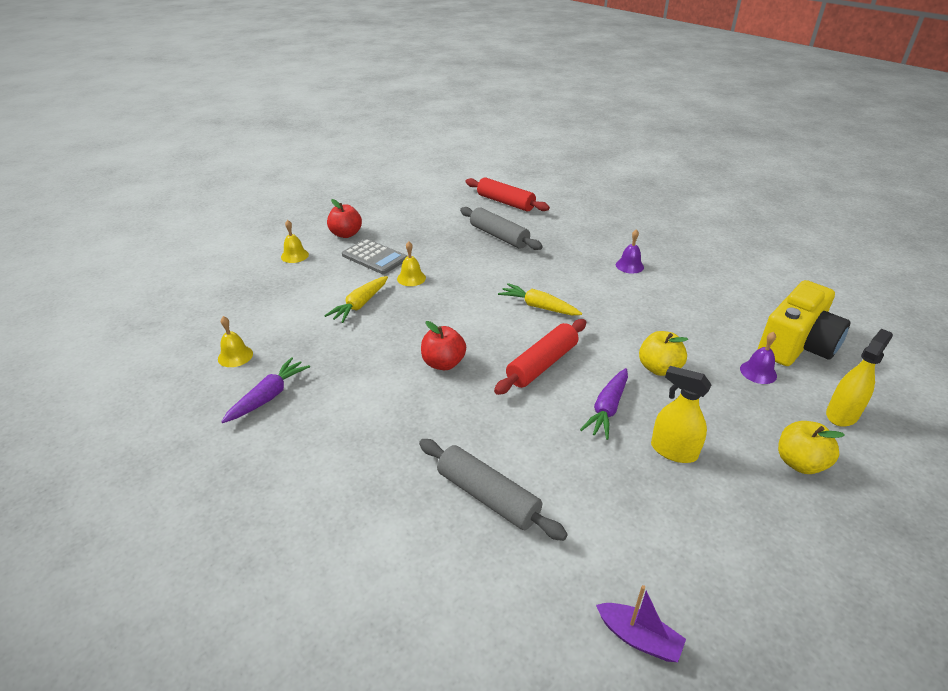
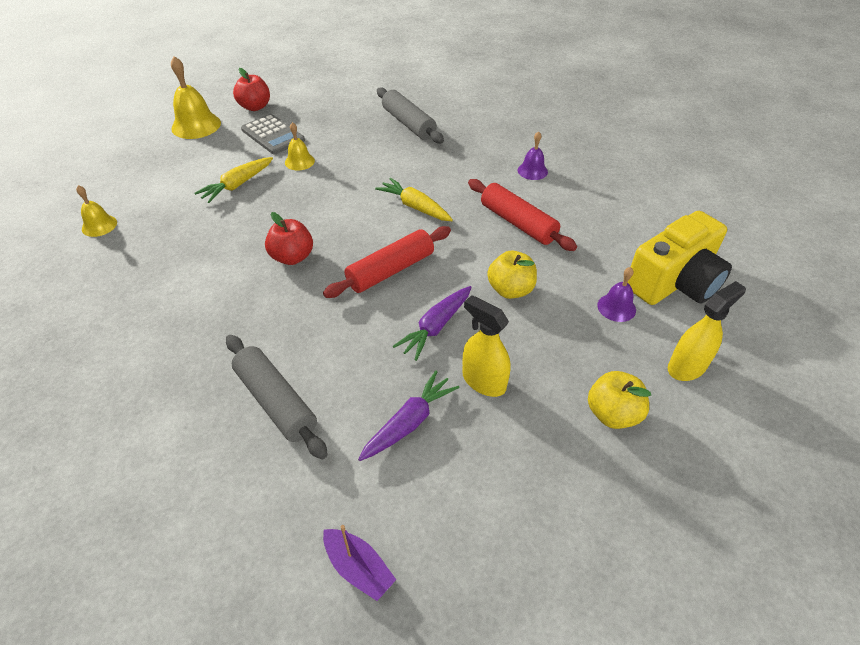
camera: 10 degrees right, 10 degrees up
purple carrot [221,357,310,423] -> purple carrot moved to [358,370,460,461]
yellow bell [281,220,309,263] -> yellow bell [171,56,221,139], size x1.73
red rolling pin [466,178,550,211] -> red rolling pin moved to [468,179,577,251]

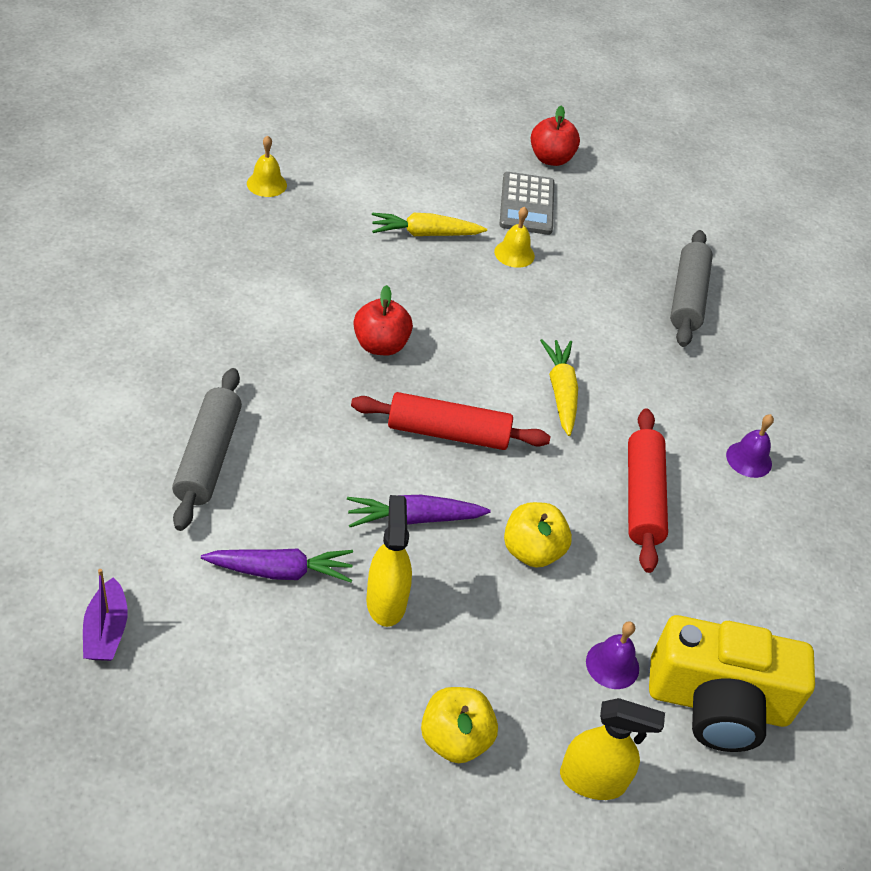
camera: 40 degrees right, 0 degrees up
yellow bell [171,56,221,139] -> none

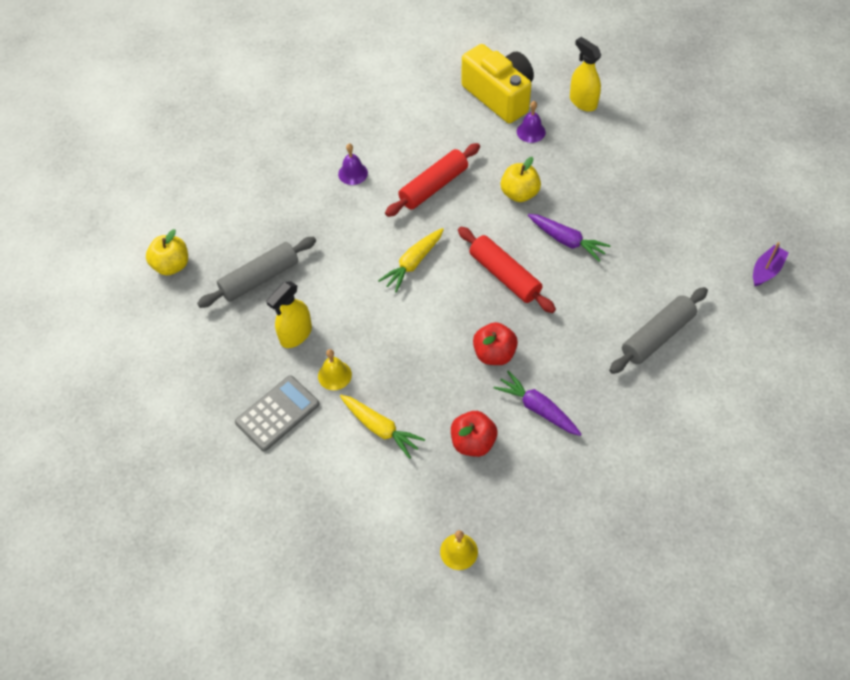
camera: 130 degrees left, 10 degrees up
purple carrot [201,548,353,582] -> purple carrot moved to [494,371,582,436]
yellow spray bottle [366,495,412,627] -> yellow spray bottle moved to [266,281,312,348]
yellow apple [421,687,498,763] -> yellow apple moved to [146,229,188,276]
red apple [531,105,580,166] -> red apple moved to [451,411,497,457]

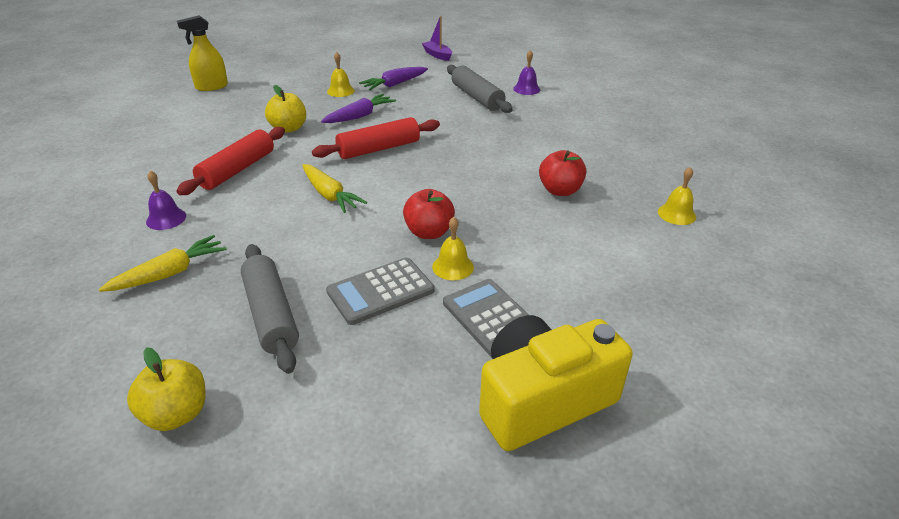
camera: 80 degrees left, 20 degrees down
yellow spray bottle [266,281,312,348] -> grey calculator [326,257,434,325]
yellow carrot [340,395,425,459] -> yellow carrot moved to [99,235,227,292]
red rolling pin [385,143,480,217] -> red rolling pin turned 60 degrees clockwise [177,127,285,195]
yellow camera [461,44,534,123] -> yellow camera moved to [479,315,633,451]
red apple [473,322,518,365] -> red apple moved to [403,189,455,239]
purple carrot [494,371,582,436] -> purple carrot moved to [359,67,428,90]
purple bell [517,101,546,143] -> purple bell moved to [513,50,540,95]
none -> yellow bell [327,52,355,97]

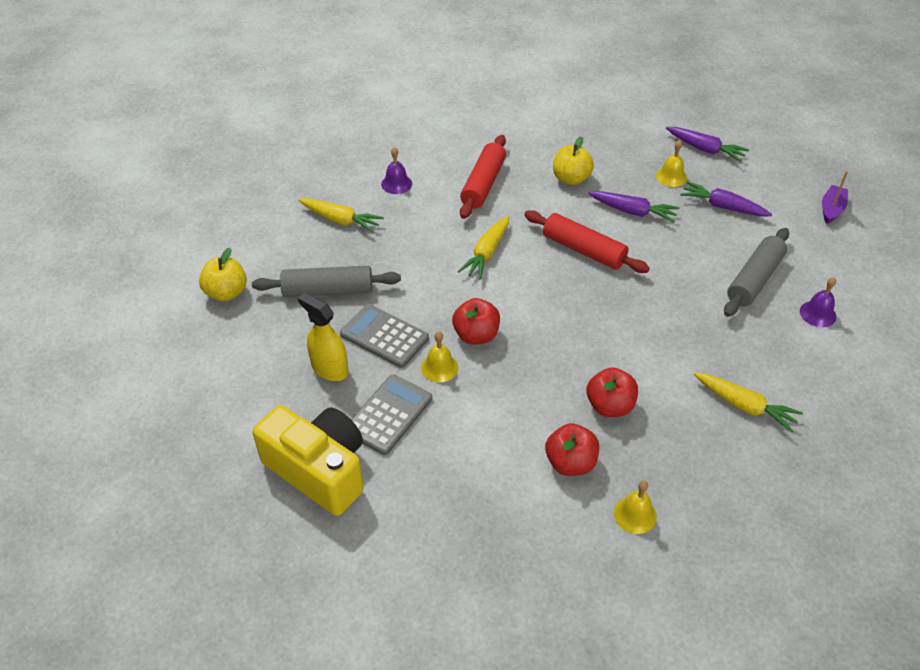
camera: 65 degrees right, 10 degrees up
yellow spray bottle [177,15,228,91] -> yellow spray bottle moved to [298,293,348,381]
red rolling pin [177,127,285,195] -> red rolling pin turned 75 degrees counterclockwise [460,135,506,219]
grey rolling pin [241,244,299,374] -> grey rolling pin turned 45 degrees clockwise [252,266,401,297]
none -> red apple [545,423,599,476]
none -> purple carrot [666,127,749,162]
none -> yellow carrot [694,372,803,433]

